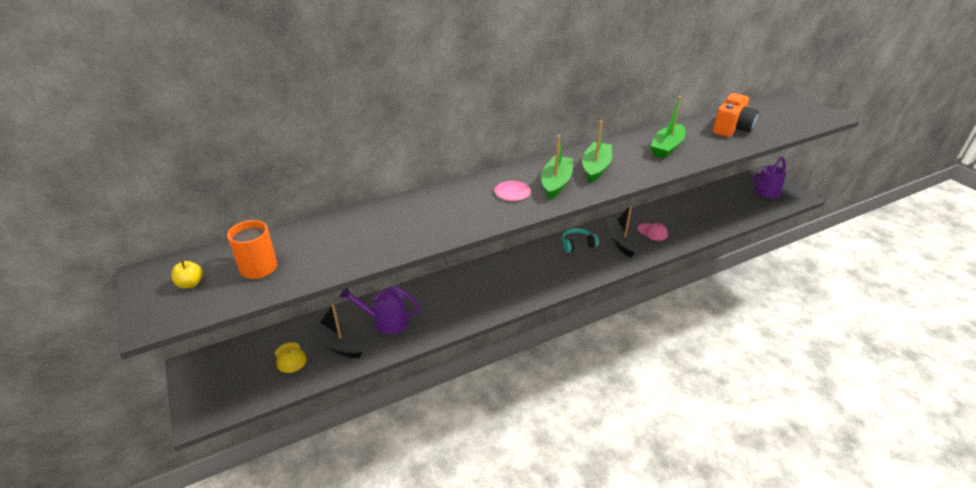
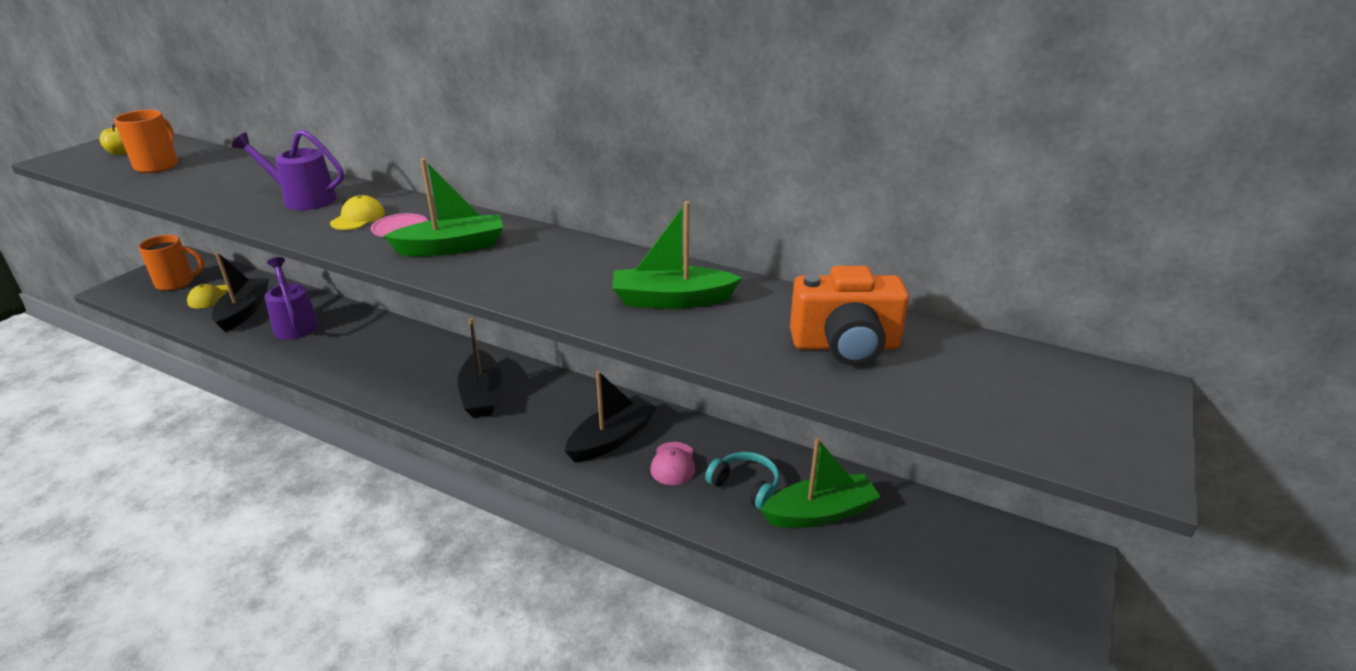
camera: 55 degrees right, 5 degrees down
turquoise headphones [562,228,599,253] -> turquoise headphones moved to [705,452,780,510]
green boat [582,121,612,183] -> green boat moved to [761,438,881,528]
purple watering can [752,156,786,198] -> purple watering can moved to [232,130,344,210]
none -> orange mug [138,235,204,291]
none -> yellow cap [330,195,385,230]
none -> black boat [457,318,502,418]

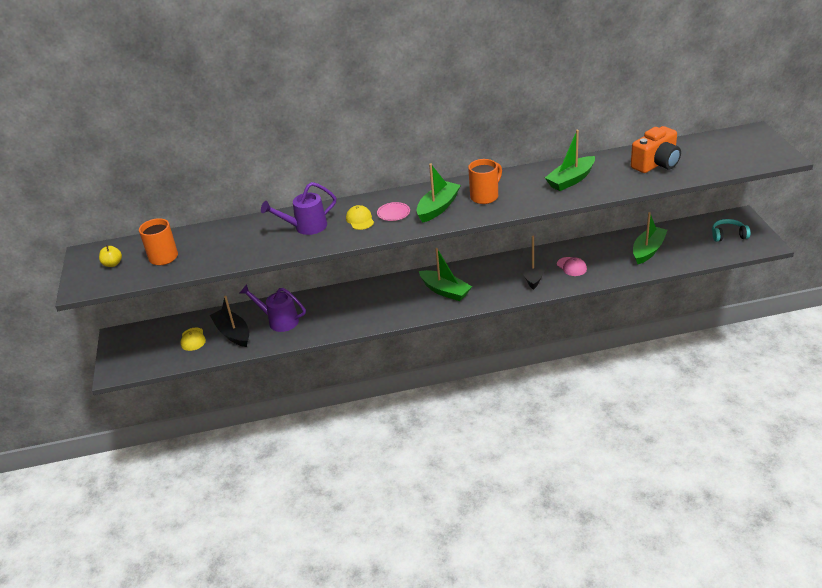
camera: 35 degrees left, 5 degrees up
orange mug [138,235,204,291] -> orange mug moved to [468,159,502,204]
black boat [457,318,502,418] -> green boat [419,248,472,301]
turquoise headphones [705,452,780,510] -> turquoise headphones moved to [712,219,751,242]

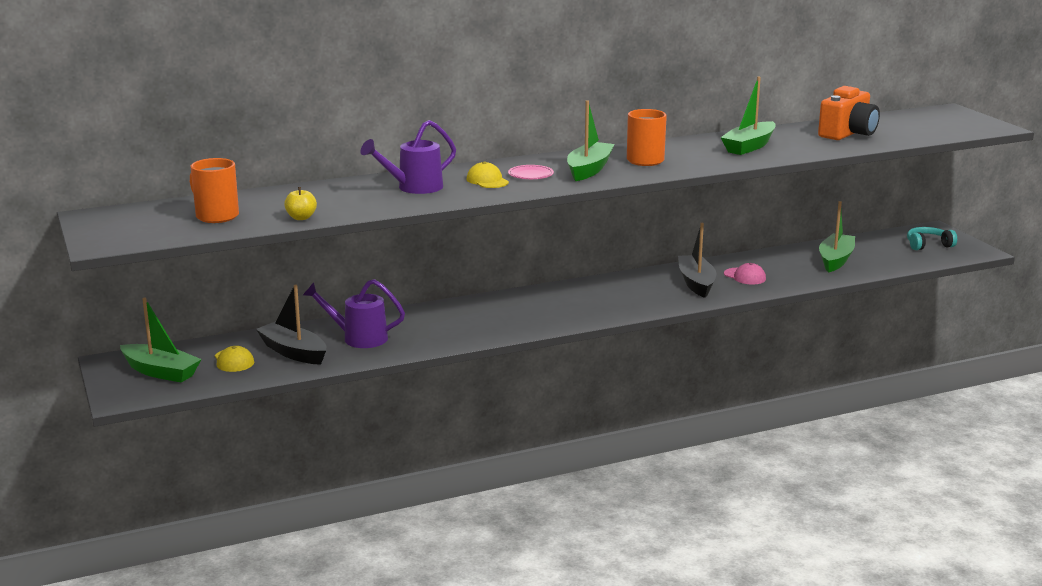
camera: 15 degrees left, 15 degrees down
yellow apple [99,245,122,267] -> yellow apple moved to [284,187,317,220]
green boat [419,248,472,301] -> green boat moved to [120,298,202,383]

